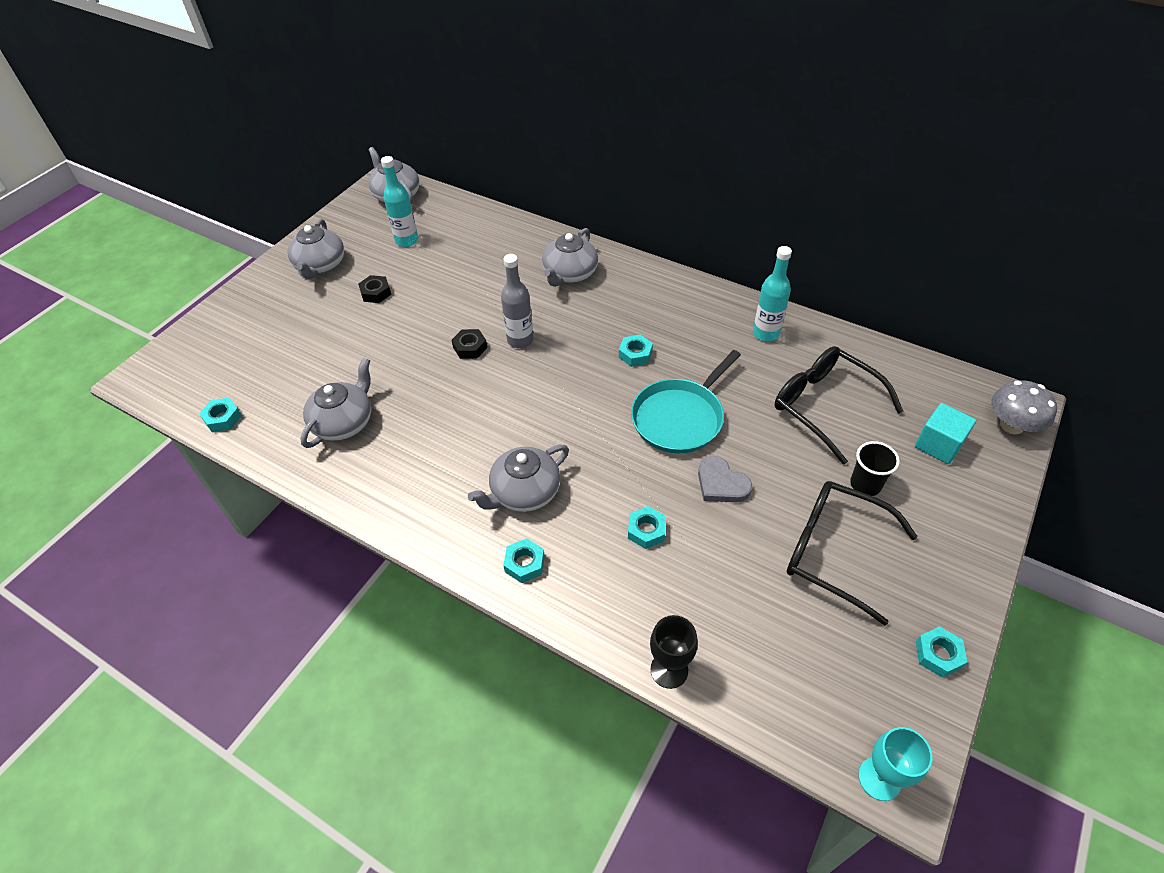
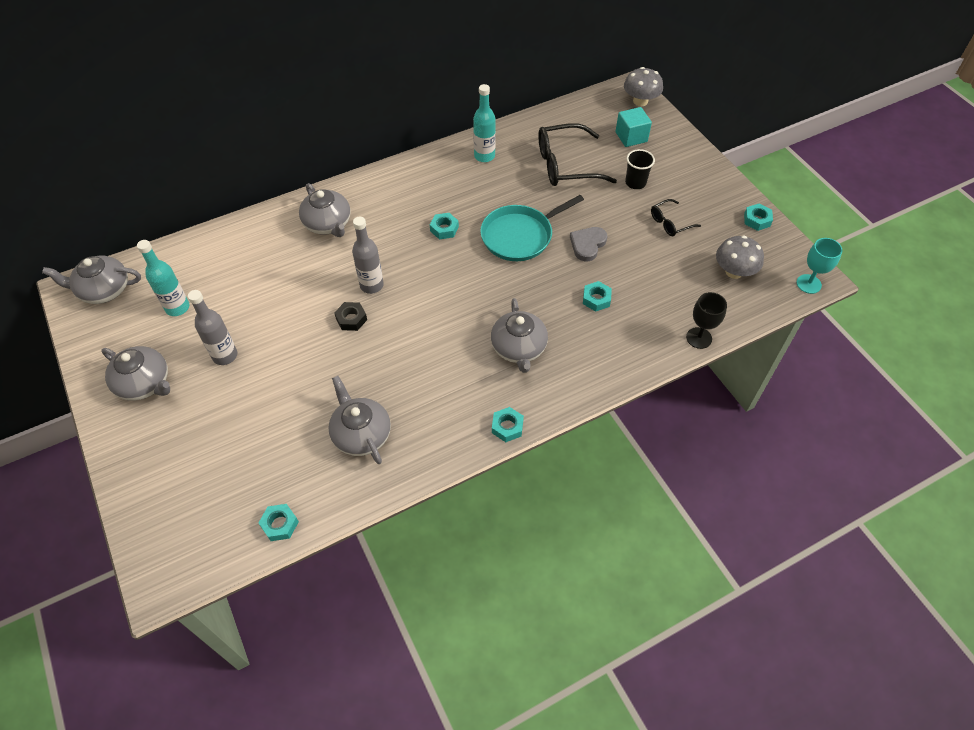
camera: 60 degrees left, 5 degrees up
black nut [358,275,391,303] -> grey bottle [188,290,237,365]
turquoise nut [503,538,545,583] -> turquoise nut moved to [492,407,524,442]
turquoise pan [631,350,741,453] -> turquoise pan turned 75 degrees clockwise [480,195,584,261]
grey heart [698,456,752,502] -> grey heart turned 135 degrees clockwise [570,227,608,261]
black glasses [787,481,918,626] -> black glasses [651,199,701,236], size x0.52
none -> grey mushroom [716,235,764,279]

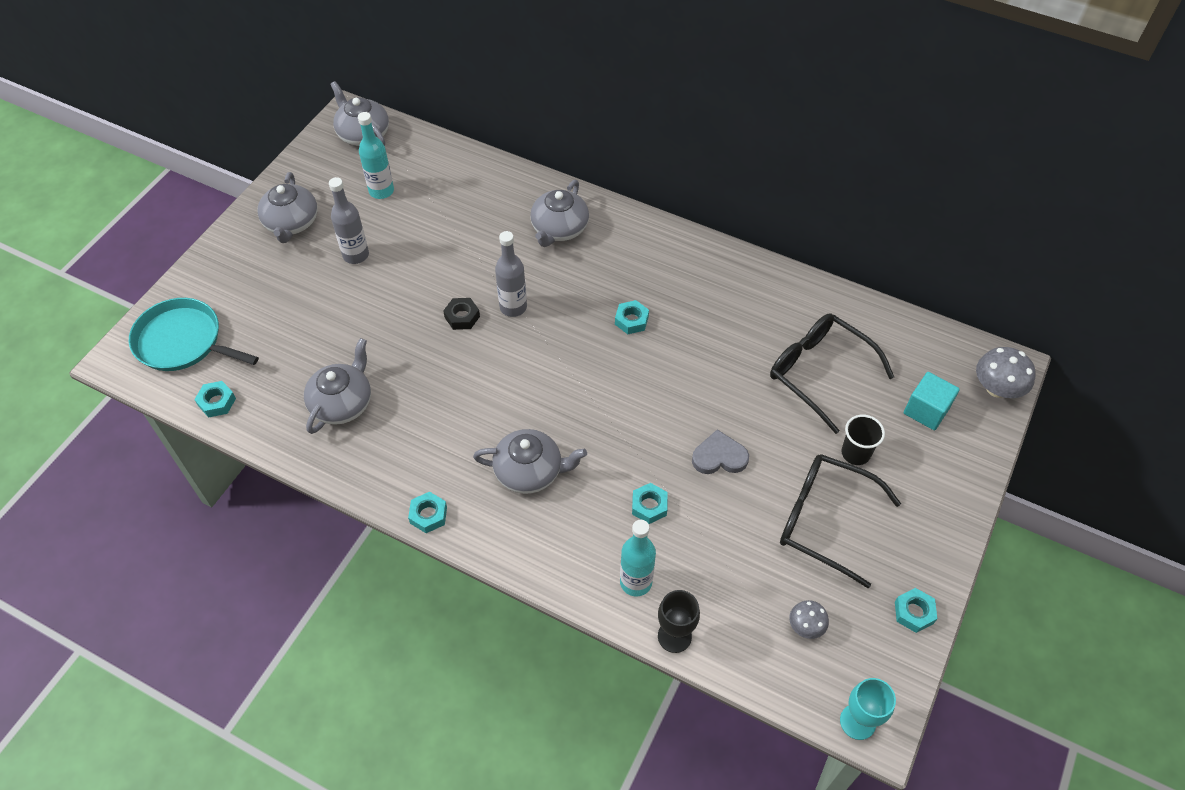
camera: 55 degrees right, 0 degrees up
turquoise bottle [473,84,496,162] -> turquoise bottle moved to [620,520,656,597]
turquoise pan [480,195,584,261] -> turquoise pan moved to [129,298,259,371]
grey teapot [491,298,548,373] -> grey teapot turned 135 degrees counterclockwise [473,429,587,494]
black glasses [651,199,701,236] -> black glasses [780,454,901,588], size x1.93
grey mushroom [716,235,764,279] -> grey mushroom [789,600,829,639], size x0.60

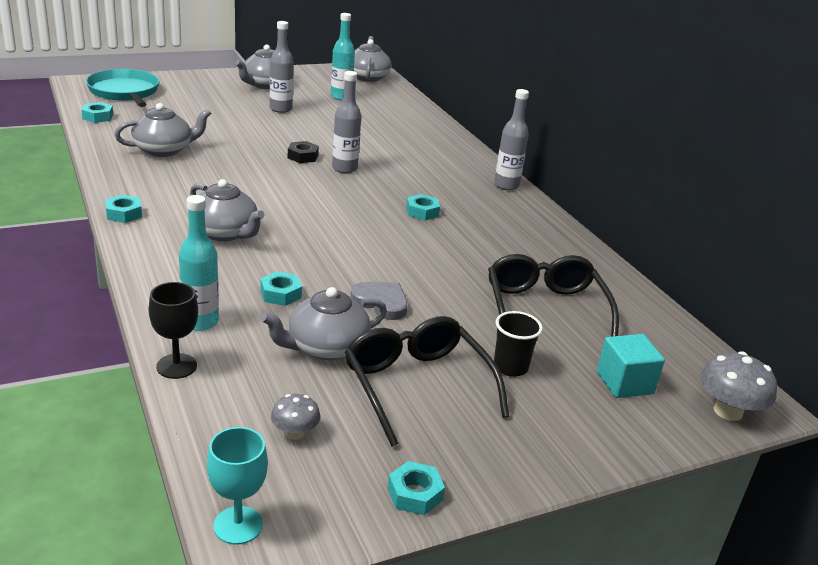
camera: 35 degrees right, 25 degrees down
grey teapot [530,180,589,247] -> grey teapot moved to [261,287,387,361]
none -> grey bottle [494,89,529,190]

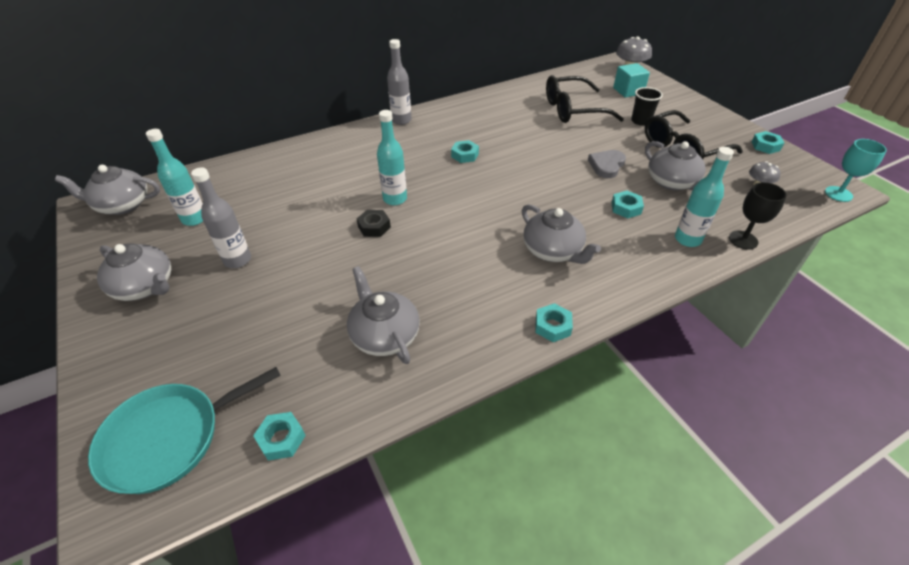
camera: 90 degrees left, 15 degrees up
grey teapot [188,179,265,242] -> grey teapot turned 105 degrees clockwise [522,204,601,264]
grey bottle [332,71,361,173] -> turquoise bottle [377,110,407,205]

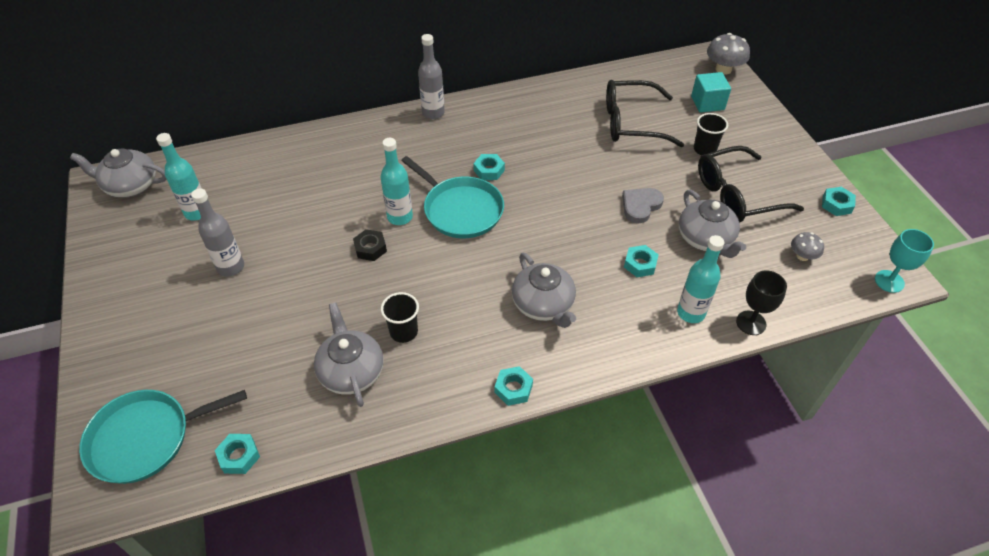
camera: 10 degrees right, 5 degrees up
grey teapot [97,243,171,301] -> none
none -> black cup [381,292,419,343]
none -> turquoise pan [401,156,504,238]

